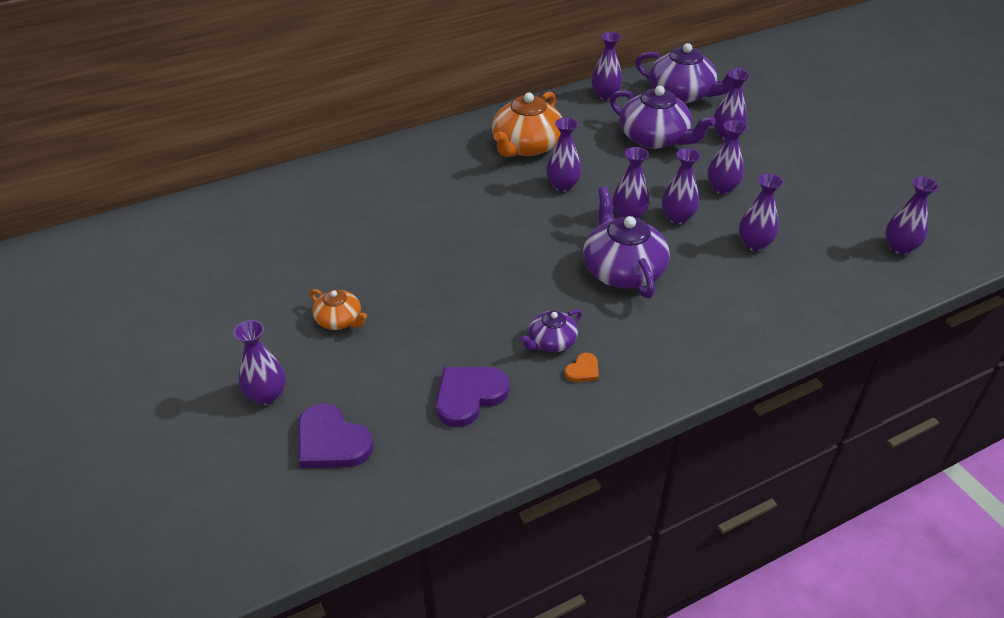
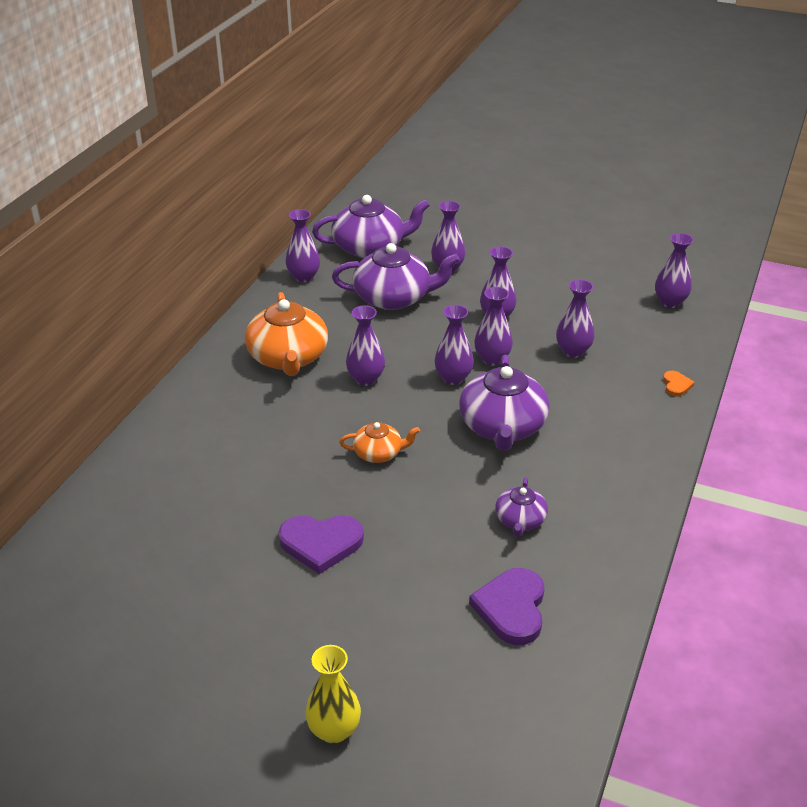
camera: 40 degrees left, 5 degrees down
purple vase [233,320,286,405] -> yellow vase [305,645,361,743]
purple heart [298,403,373,468] -> purple heart moved to [279,515,364,574]
orange teapot [310,289,367,330] -> orange teapot moved to [339,422,420,463]
orange heart [564,353,599,382] -> orange heart moved to [663,371,695,397]
purple teapot [583,187,670,298] -> purple teapot turned 120 degrees counterclockwise [459,355,549,451]

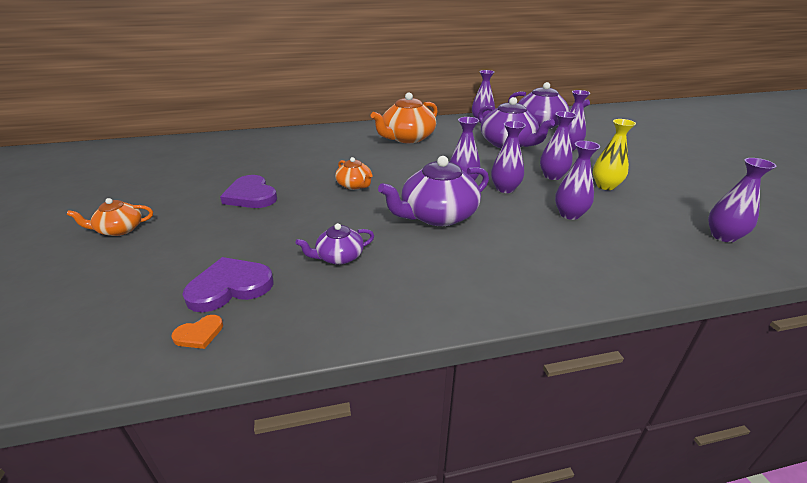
camera: 55 degrees right, 5 degrees down
yellow vase [305,645,361,743] -> yellow vase moved to [593,119,636,190]
purple vase [346,305,385,386] -> none
orange heart [663,371,695,397] -> orange heart moved to [172,315,223,349]
none -> orange teapot [67,198,153,236]

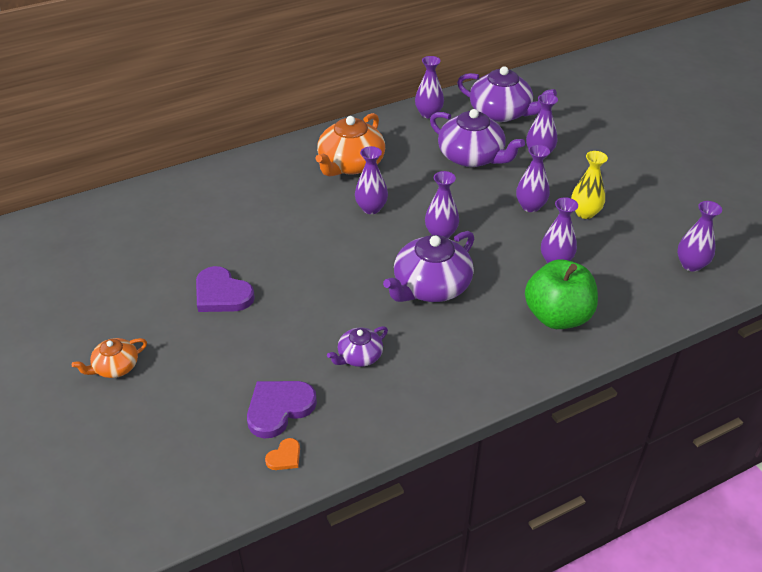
camera: 15 degrees left, 10 degrees up
orange teapot [335,157,373,190] -> none
purple vase [491,121,526,193] -> purple vase moved to [355,146,388,214]
none -> green apple [525,259,598,329]

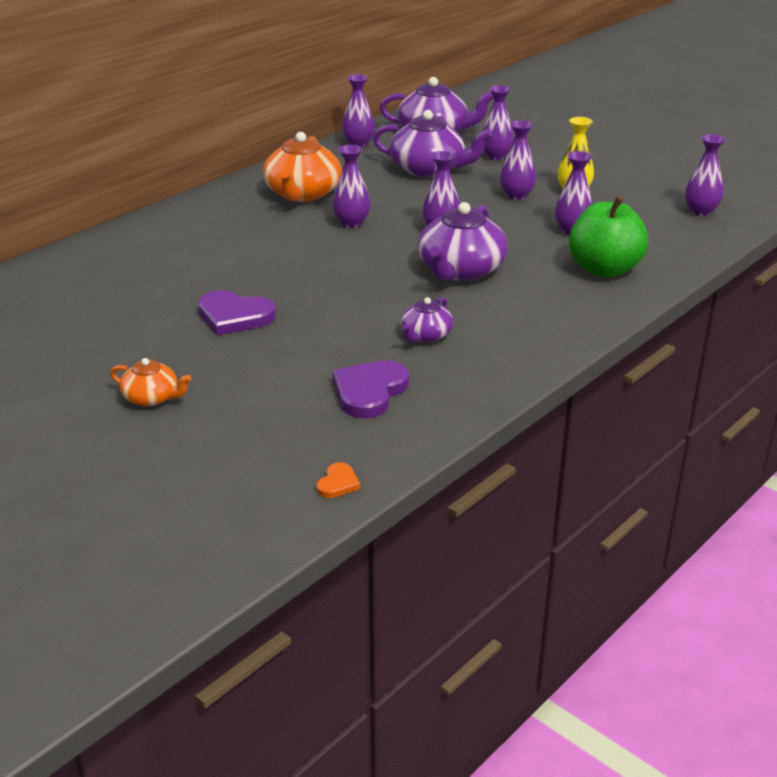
camera: 20 degrees left, 10 degrees down
orange teapot [72,338,147,378] -> orange teapot turned 105 degrees counterclockwise [110,358,192,406]
orange heart [265,438,300,470] -> orange heart moved to [317,462,360,498]

